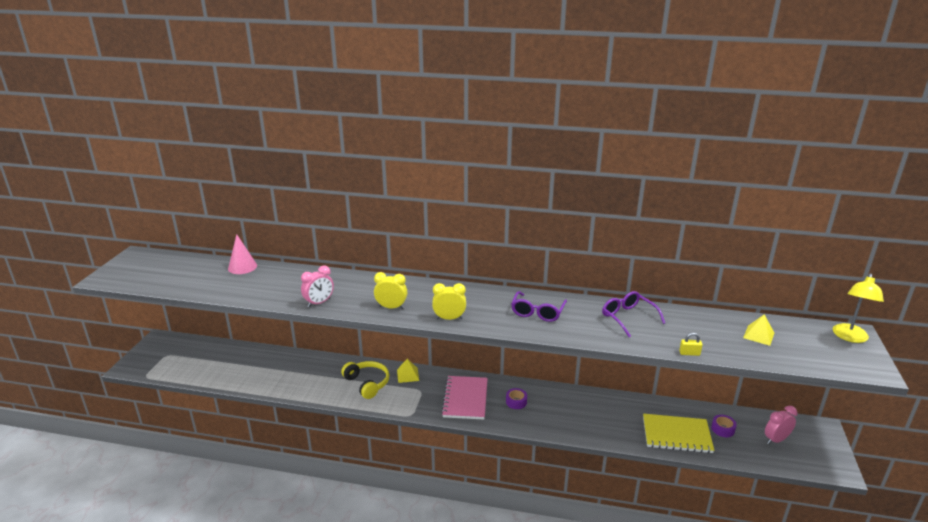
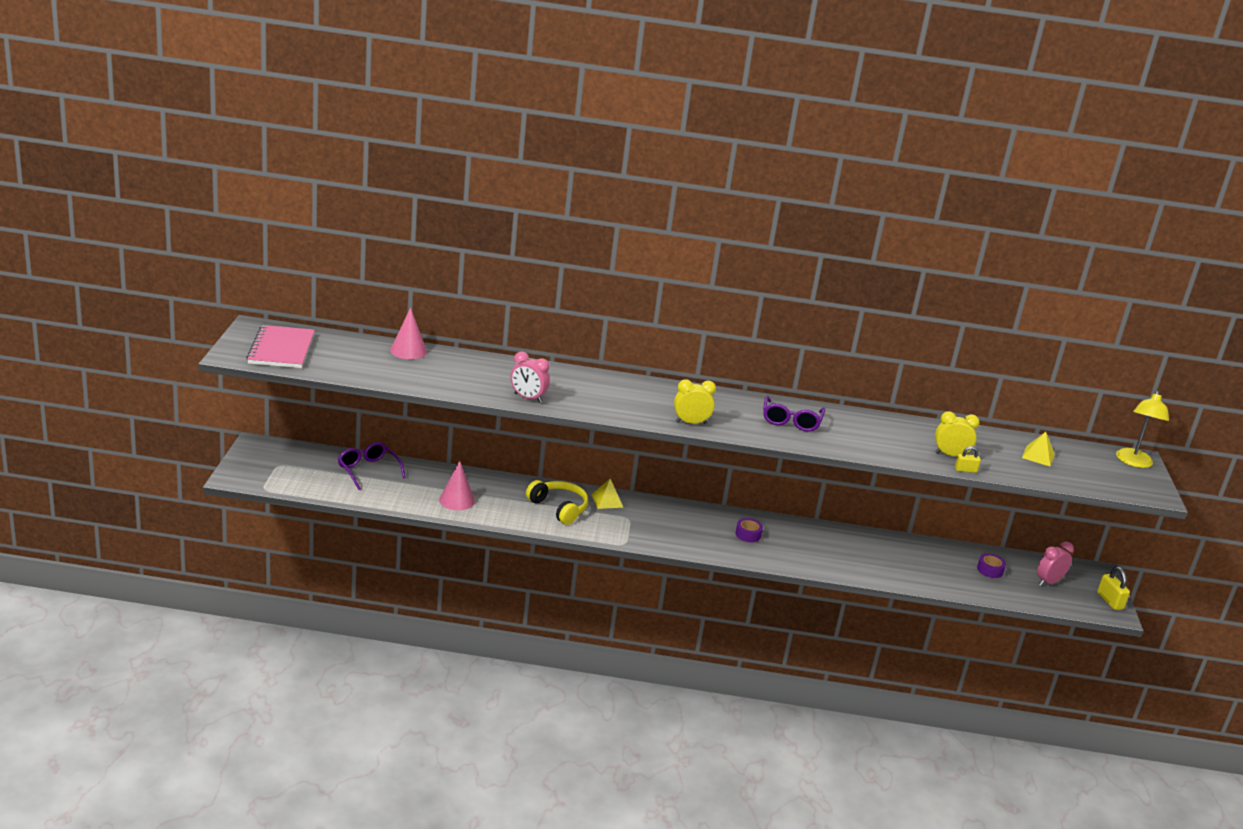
camera: 10 degrees left, 0 degrees up
pink clock [301,265,334,307] -> pink clock turned 75 degrees clockwise [511,352,550,403]
yellow clock [374,272,407,309] -> yellow clock moved to [935,411,980,456]
pink notebook [441,376,488,420] -> pink notebook moved to [246,325,315,368]
purple glasses [602,291,665,337] -> purple glasses moved to [338,442,406,490]
yellow notebook [643,414,714,453] -> none
none -> pink cone [439,461,475,511]
none -> yellow padlock [1097,567,1130,610]

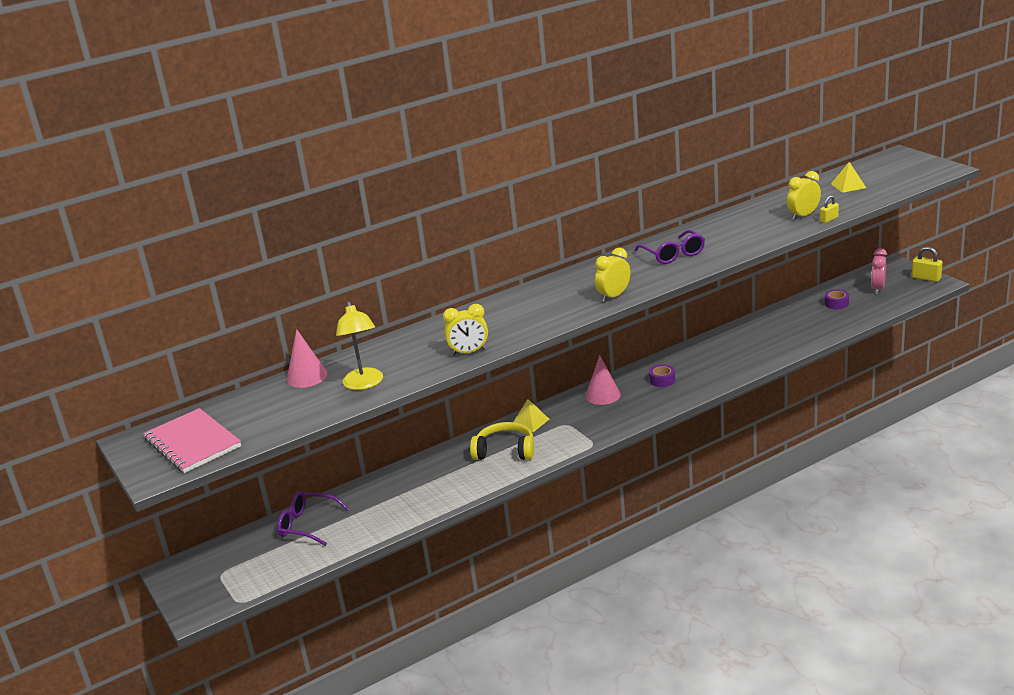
camera: 30 degrees left, 0 degrees up
pink cone [439,461,475,511] -> pink cone moved to [586,355,621,405]
pink clock [511,352,550,403] -> yellow clock [443,304,488,356]
yellow lamp [1116,391,1169,468] -> yellow lamp moved to [336,301,383,390]

